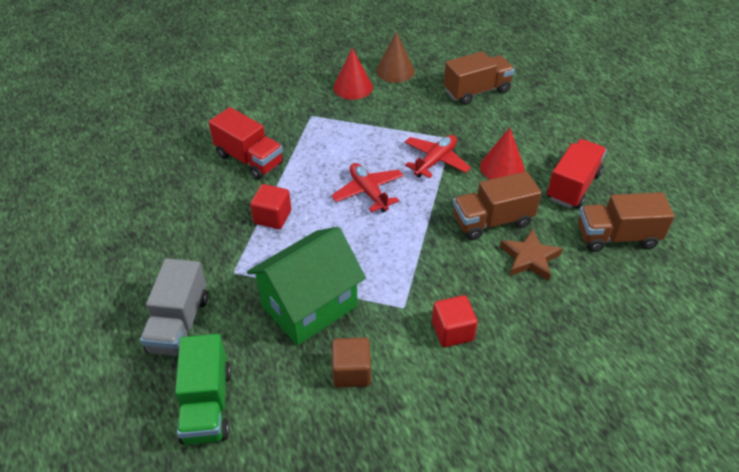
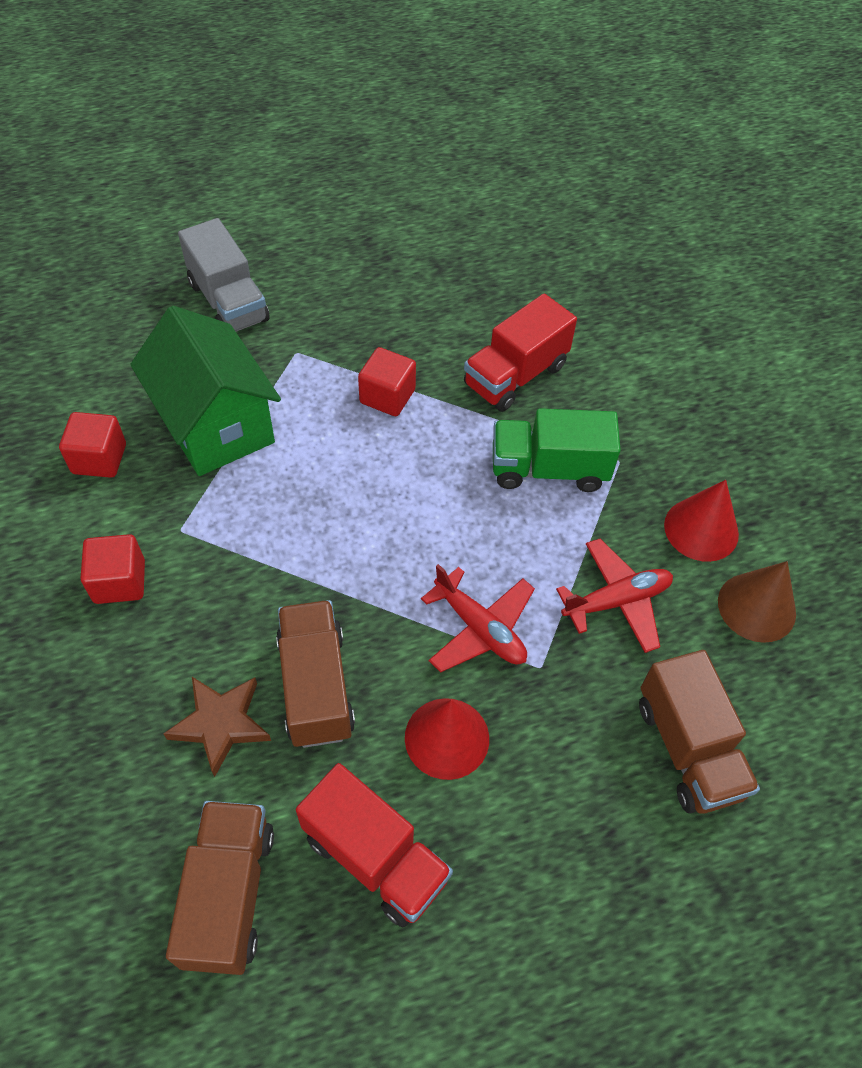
camera: 95 degrees right, 10 degrees up
grey truck [140,258,208,356] -> grey truck turned 135 degrees counterclockwise [178,218,270,332]
green truck [175,334,231,445] -> green truck moved to [493,408,621,492]
red plane [331,163,404,212] -> red plane moved to [556,539,673,653]
brown cube [332,337,371,388] -> red cube [59,412,126,478]

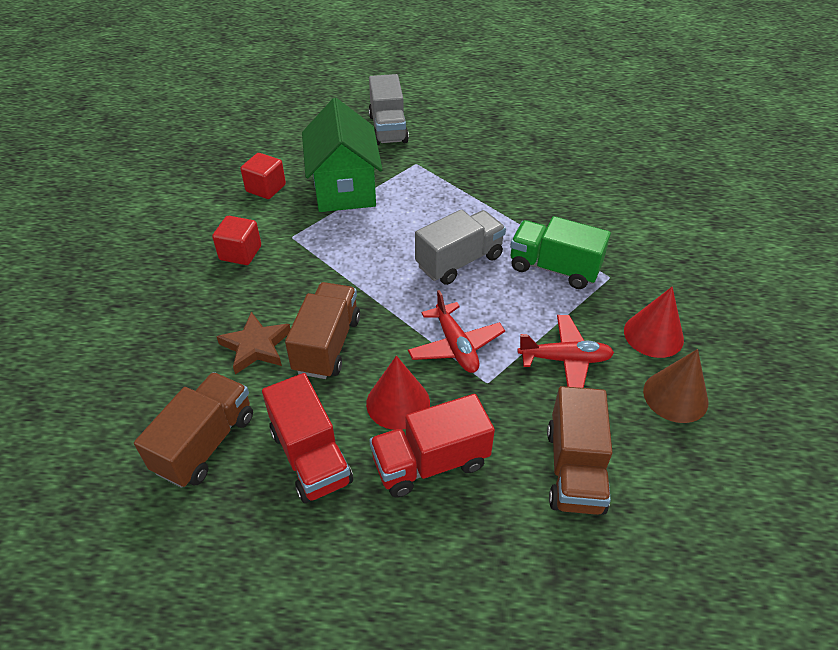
camera: 25 degrees right, 10 degrees down
red cube [358,347,416,416] -> none
red truck [464,294,577,412] -> red truck moved to [369,394,495,497]
none -> grey truck [415,209,506,285]

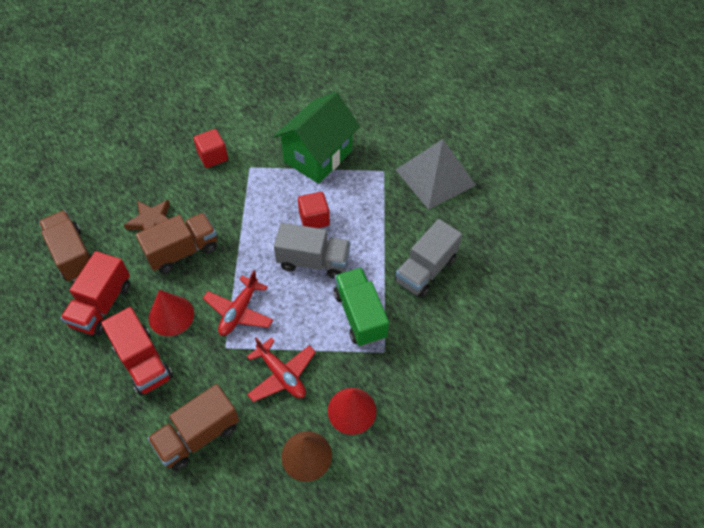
camera: 45 degrees right, 10 degrees up
brown truck [134,372,253,488] -> brown truck turned 105 degrees counterclockwise [39,210,92,282]
red cube [241,153,286,199] -> red cube moved to [298,192,330,228]
grey truck [369,74,409,145] -> grey truck moved to [395,219,462,298]
red truck [369,394,495,497] -> red truck turned 150 degrees counterclockwise [101,307,173,396]
none -> grey pyramid [396,139,476,210]

